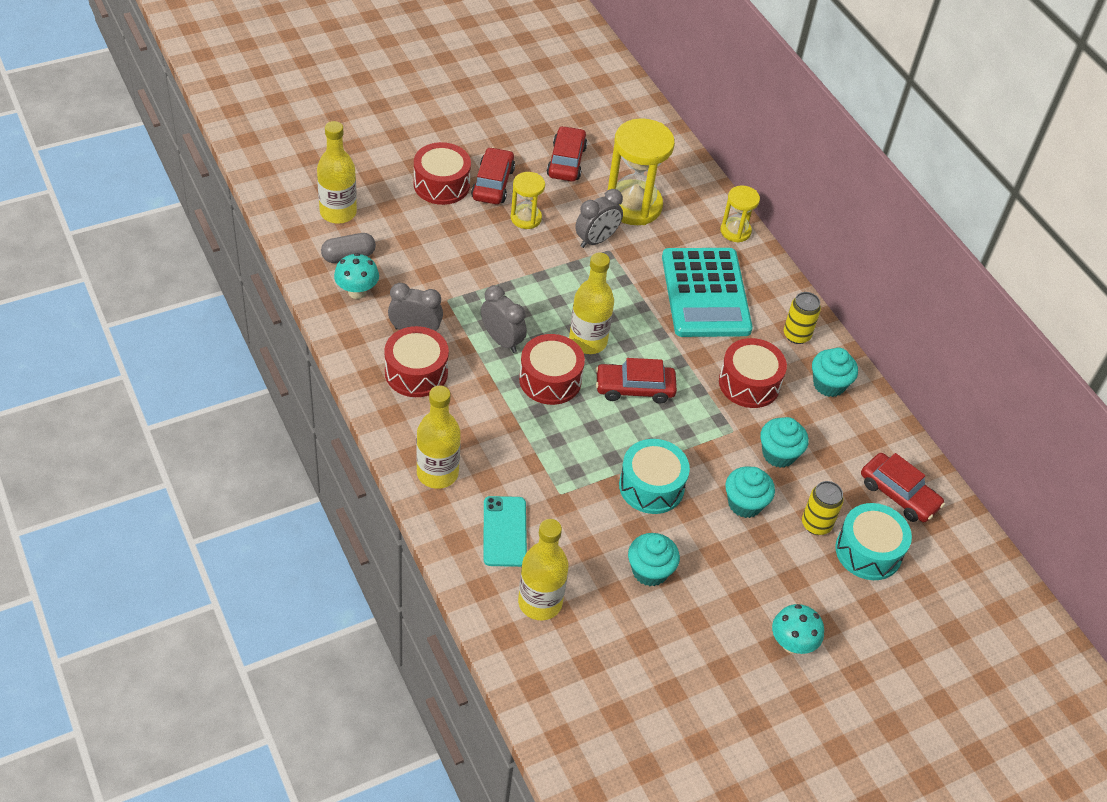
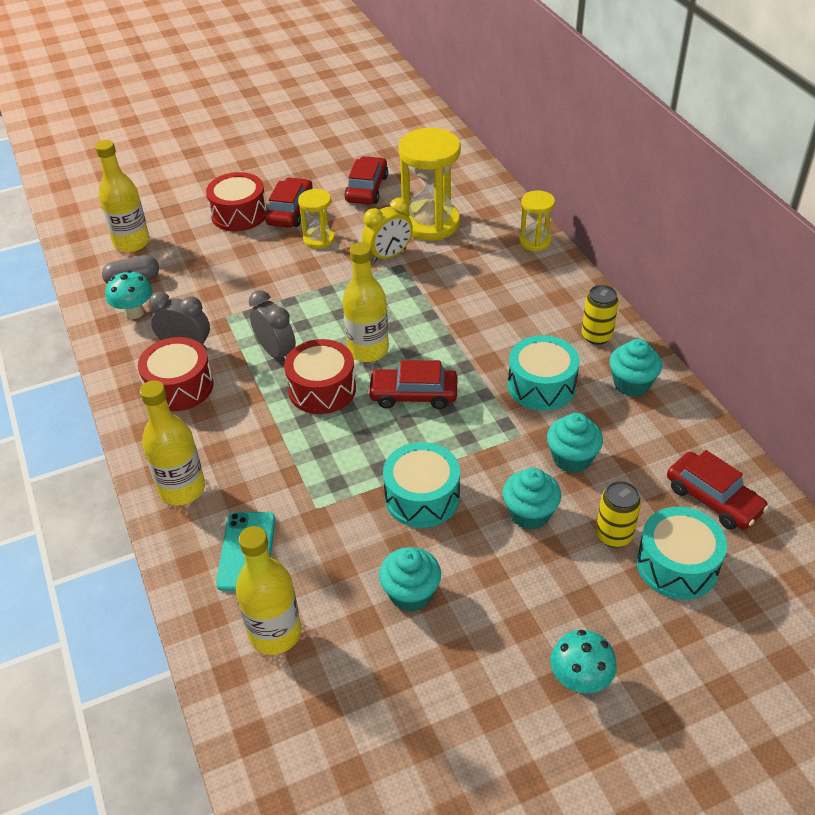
camera: 10 degrees right, 5 degrees down
grey clock [575,189,623,248] -> yellow clock [362,198,413,263]
turquoise calculator [662,248,753,337] -> none
red drum [719,338,787,408] -> turquoise drum [508,335,580,411]

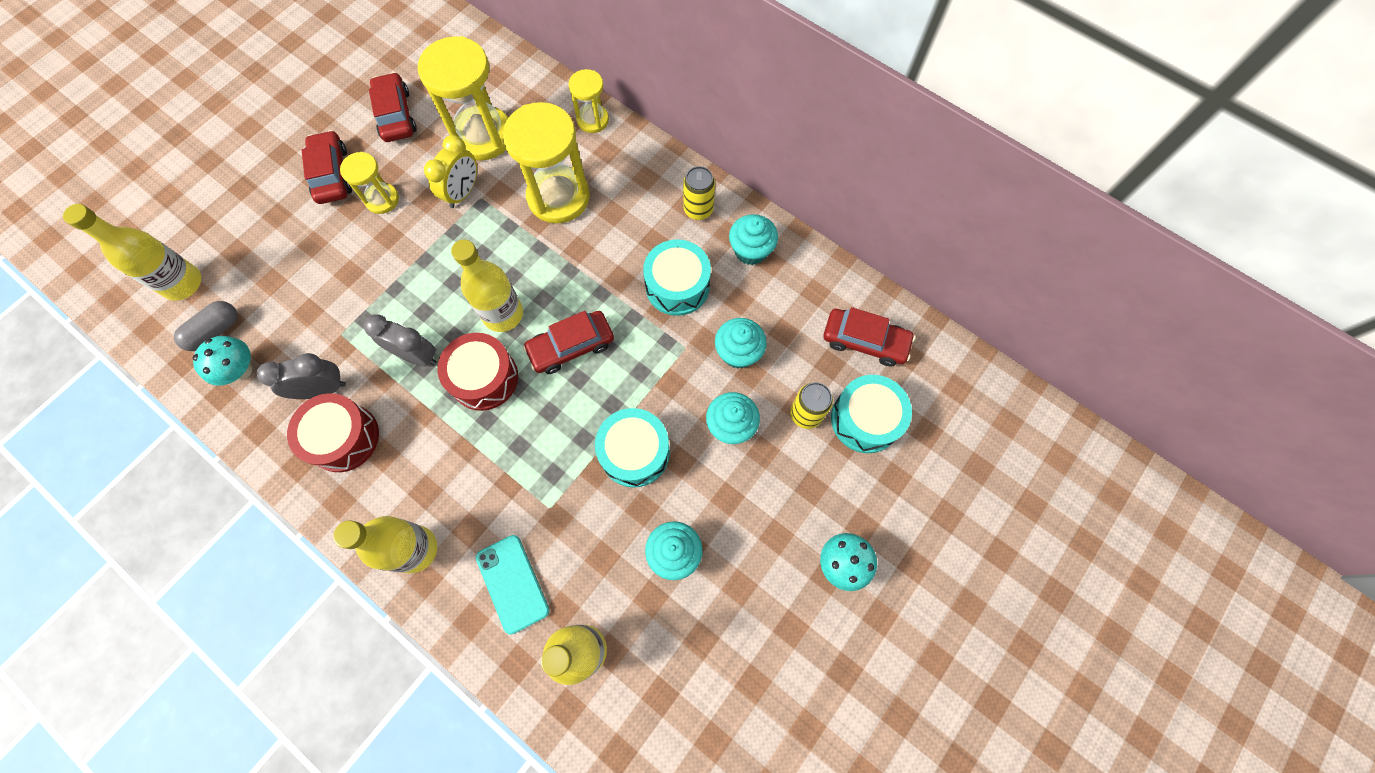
camera: 30 degrees left, 25 degrees up
red drum [206,172,267,231] -> none
none -> yellow hourglass [503,102,590,224]

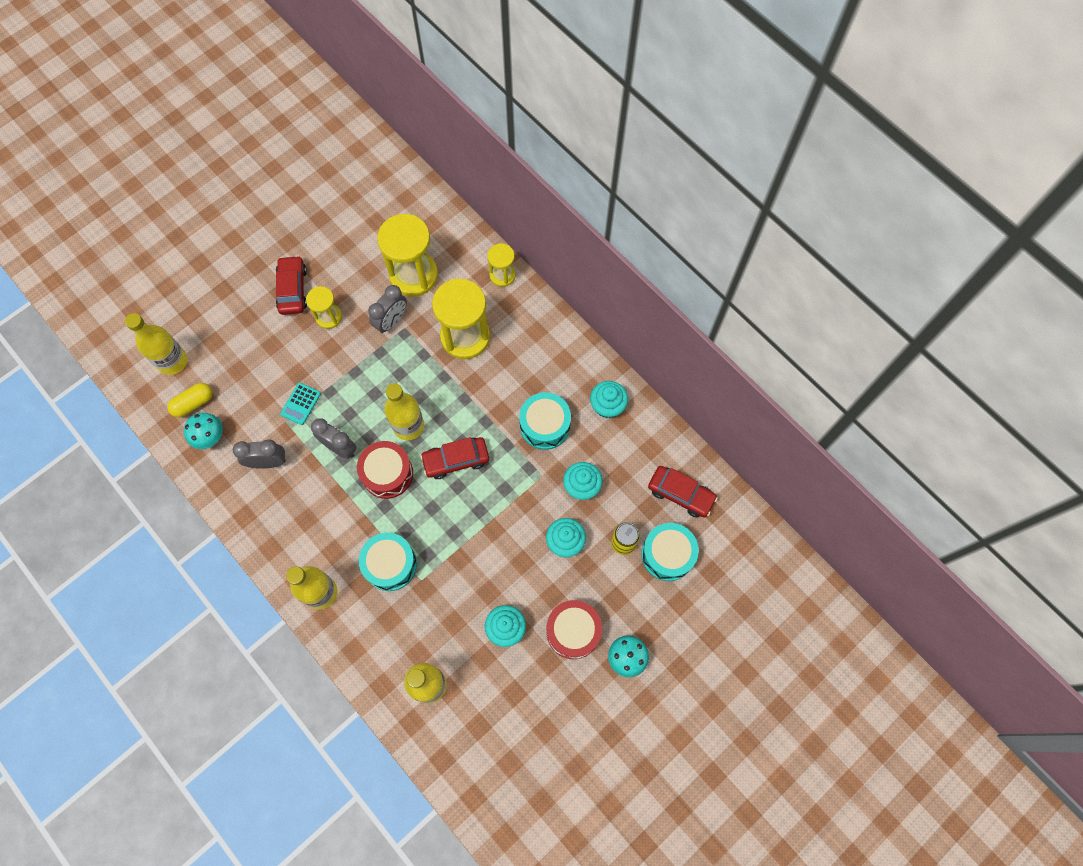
camera: 10 degrees right, 0 degrees up
grey capsule [174,301,237,351] -> yellow capsule [167,383,213,418]
red drum [287,393,379,472] -> red drum moved to [546,600,602,659]
red car [369,72,417,142] -> none
yellow clock [424,135,477,208] -> grey clock [368,285,407,333]
turquoise phone [476,535,550,634] -> none
turquoise drum [595,408,670,488] -> turquoise drum moved to [359,533,417,591]
yellow can [683,166,715,220] -> none
none -> turquoise calculator [280,383,321,425]

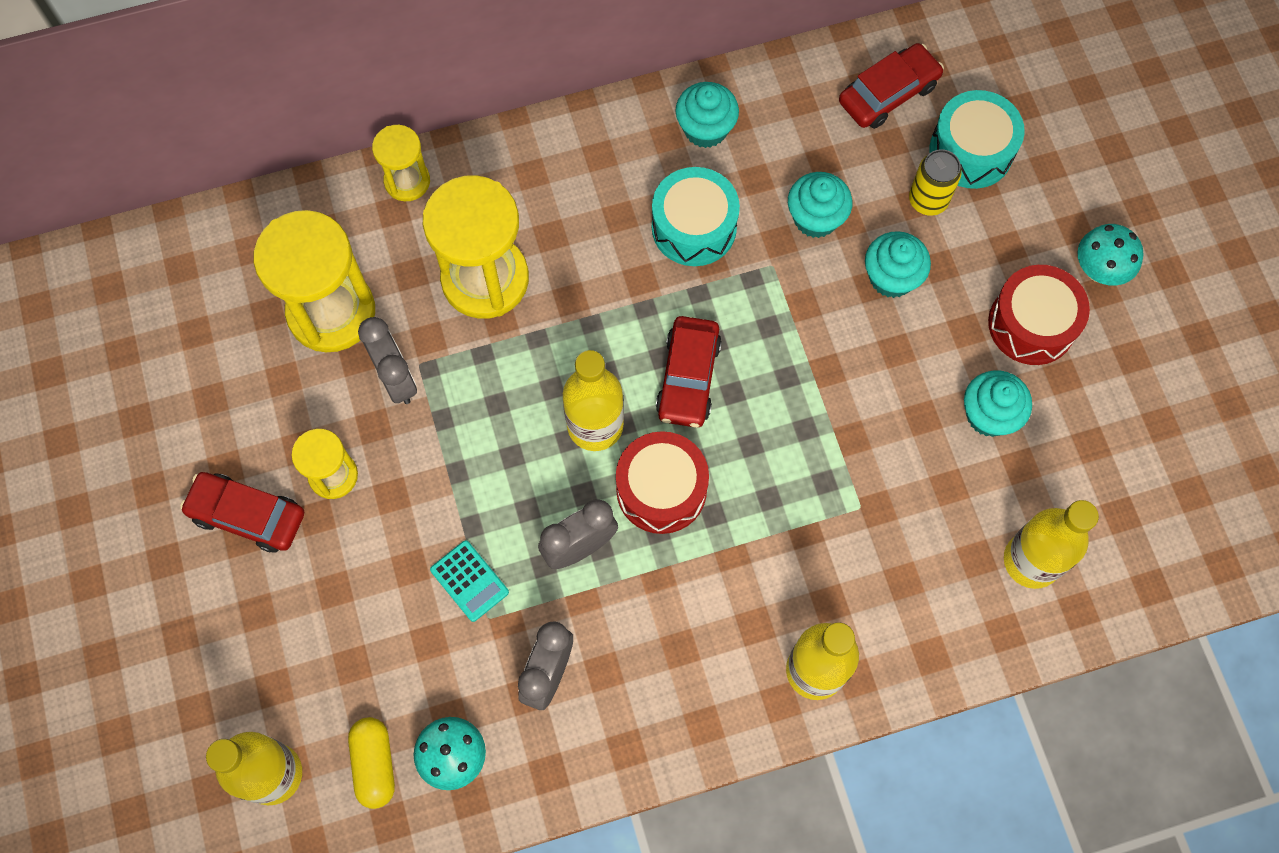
camera: 65 degrees left, 0 degrees up
turquoise drum [359,533,417,591] -> none

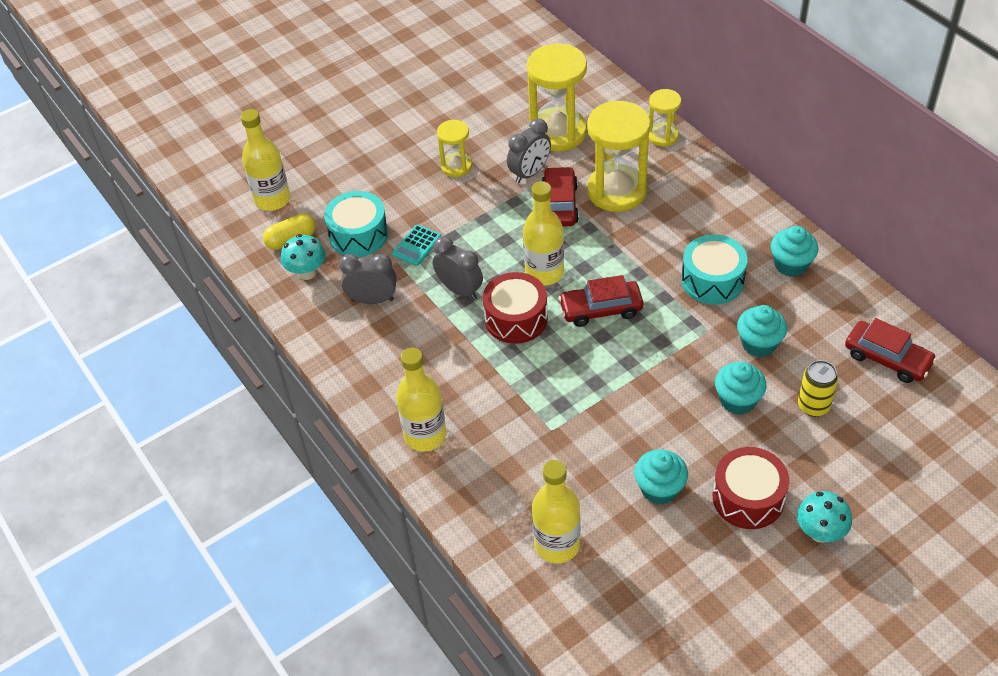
camera: 75 degrees right, 20 degrees down
red car [180,472,304,553] -> red car moved to [542,167,579,226]
turquoise drum [930,90,1025,189] -> turquoise drum moved to [324,191,388,257]

